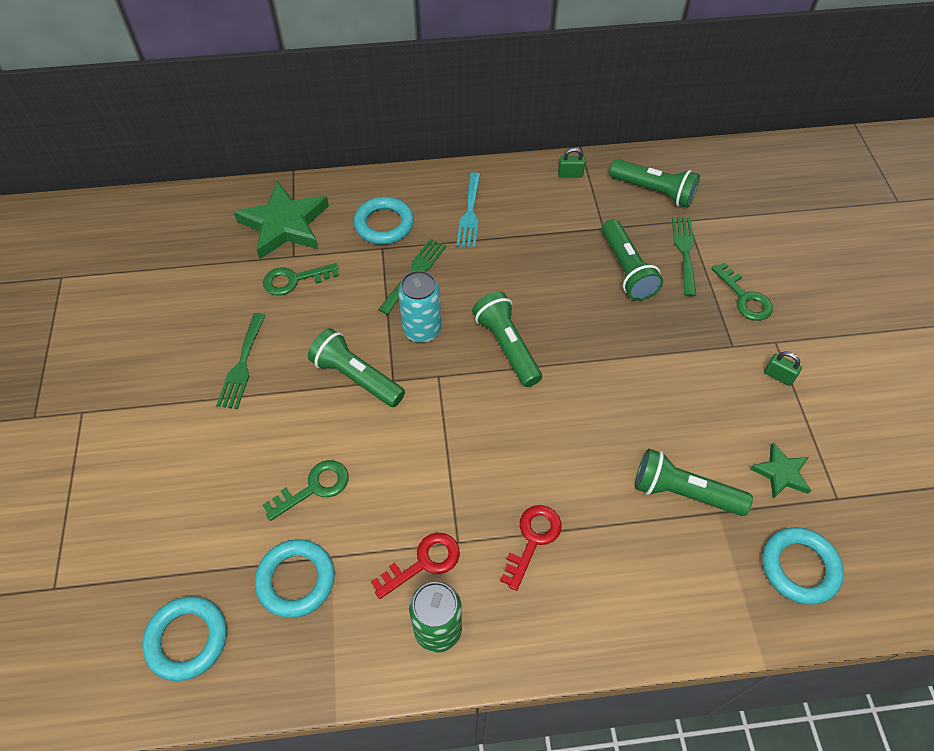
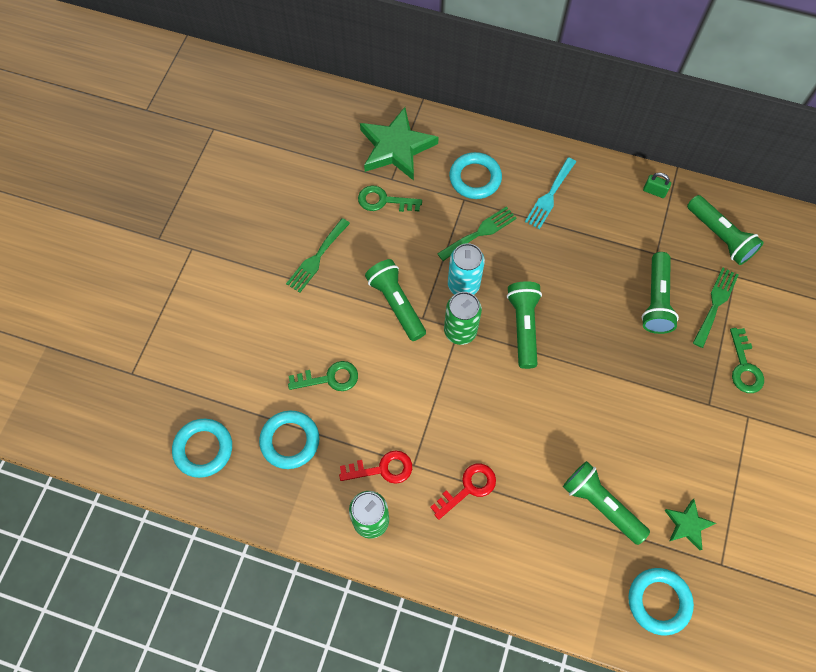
camera: 25 degrees right, 10 degrees up
green padlock [764,351,802,386] -> none
none -> green can [444,292,482,345]

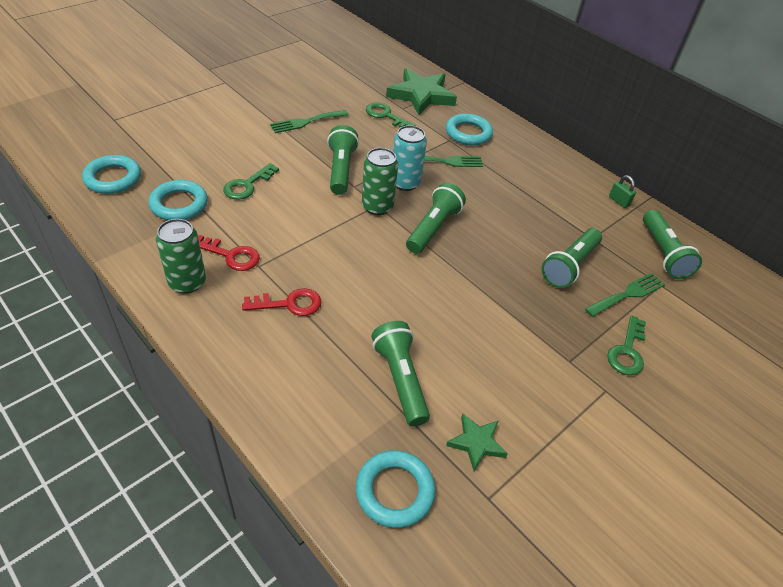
camera: 25 degrees right, 20 degrees down
green key [288,361,358,391] -> green key turned 105 degrees clockwise [223,163,279,200]
turquoise fork [525,157,576,229] -> none

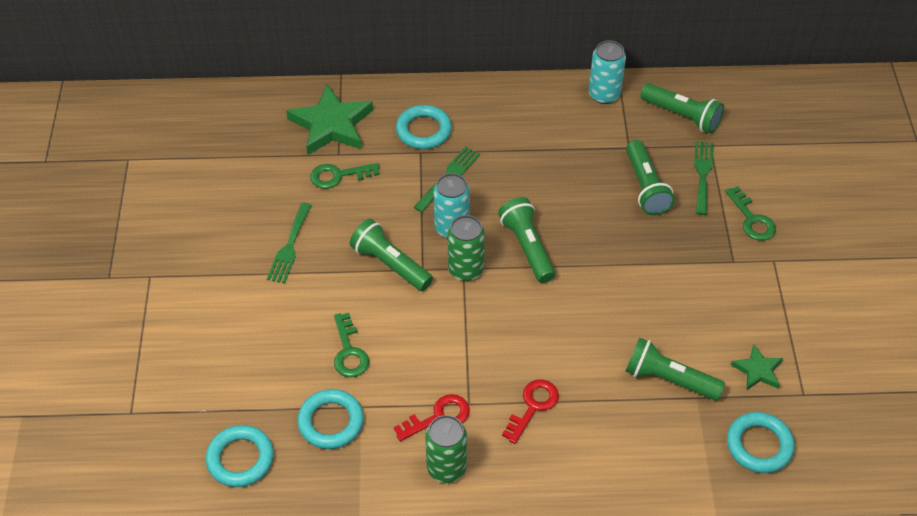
camera: 45 degrees left, 5 degrees up
green padlock [609,175,636,208] -> turquoise can [589,40,626,104]

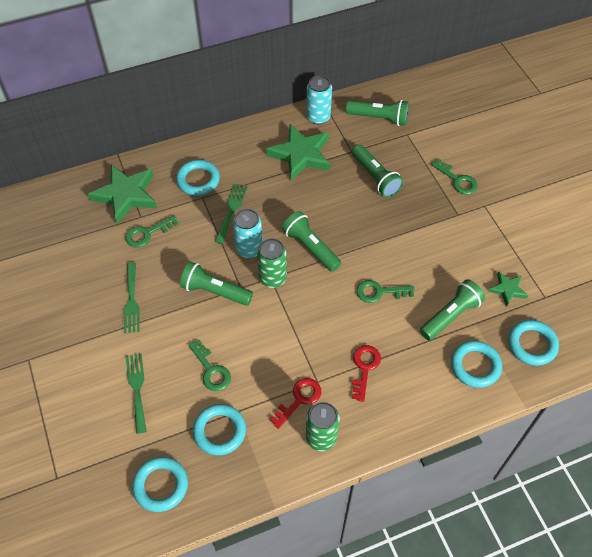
camera: 20 degrees left, 5 degrees up
green flashlight [626,337,725,400] -> green flashlight turned 135 degrees clockwise [420,279,485,340]
green fork [694,141,713,215] -> green fork moved to [126,354,147,434]
none -> green star [266,124,330,180]
none -> green key [356,280,414,303]
none -> turquoise ring [451,341,502,388]

